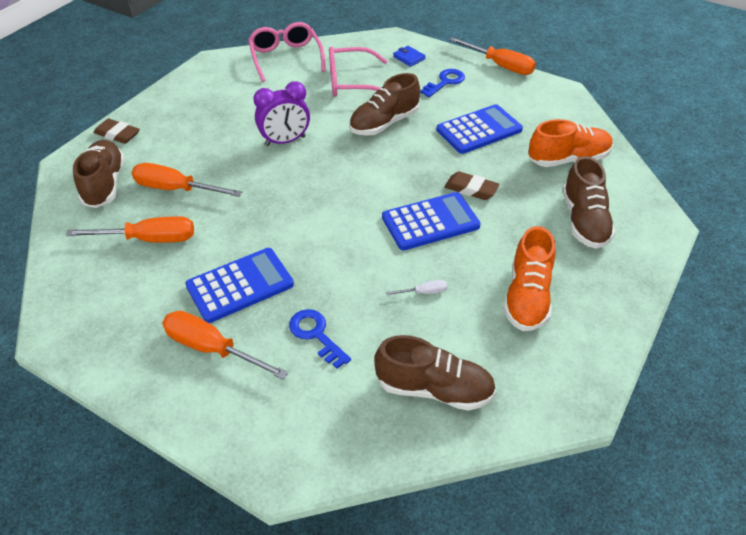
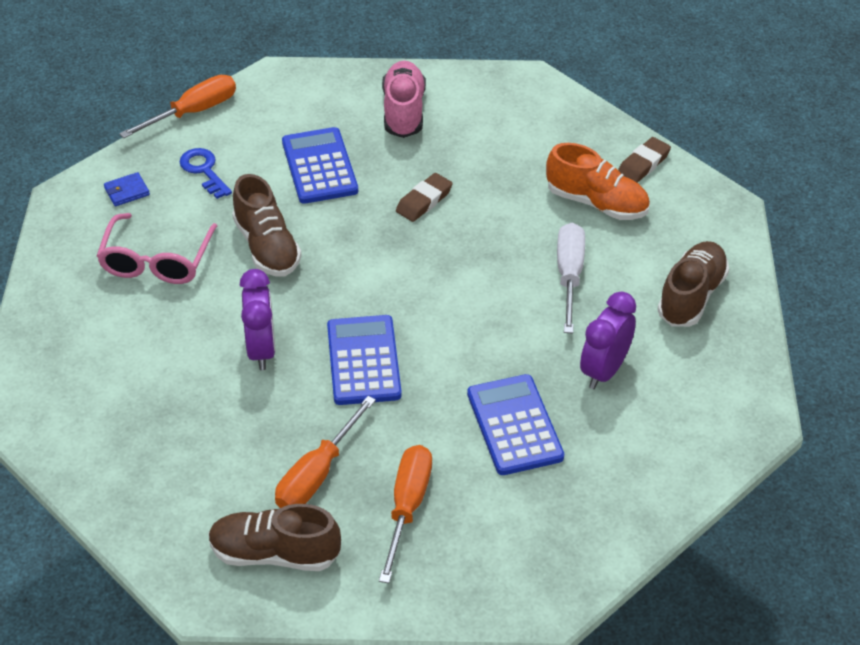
camera: 75 degrees left, 0 degrees up
brown eraser [93,119,140,144] -> brown eraser moved to [618,137,671,183]
orange screwdriver [162,311,288,380] -> none
pink glasses [248,22,326,82] -> none
blue key [289,309,351,369] -> purple clock [580,292,636,389]
blue calculator [382,192,481,251] -> blue calculator moved to [327,315,402,405]
white screwdriver [386,280,447,295] -> white screwdriver [557,222,585,333], size x2.16
orange shoe [529,119,613,167] -> pink shoe [382,61,426,138]
brown shoe [562,156,616,249] -> none

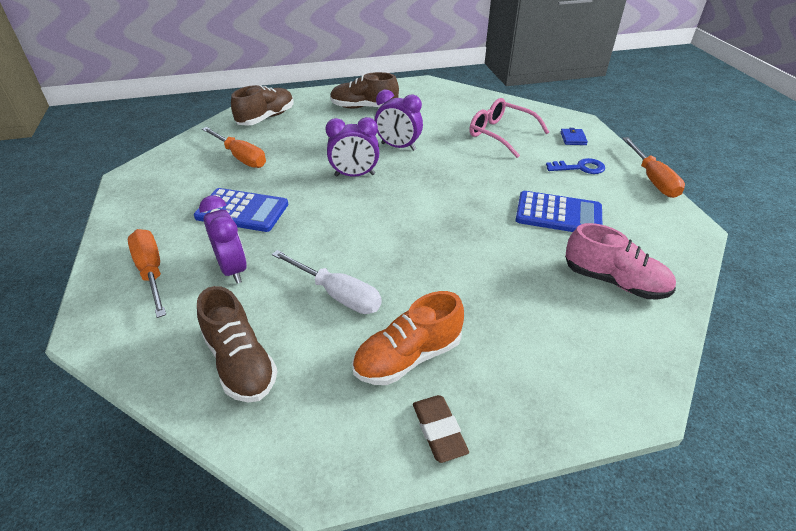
camera: 120 degrees right, 5 degrees down
brown shoe [232,174,302,276] -> brown shoe moved to [330,72,399,108]
orange screwdriver [275,396,376,508] -> orange screwdriver moved to [128,229,166,318]
blue calculator [327,315,402,405] -> purple clock [325,117,379,177]
brown eraser [396,173,453,222] -> none

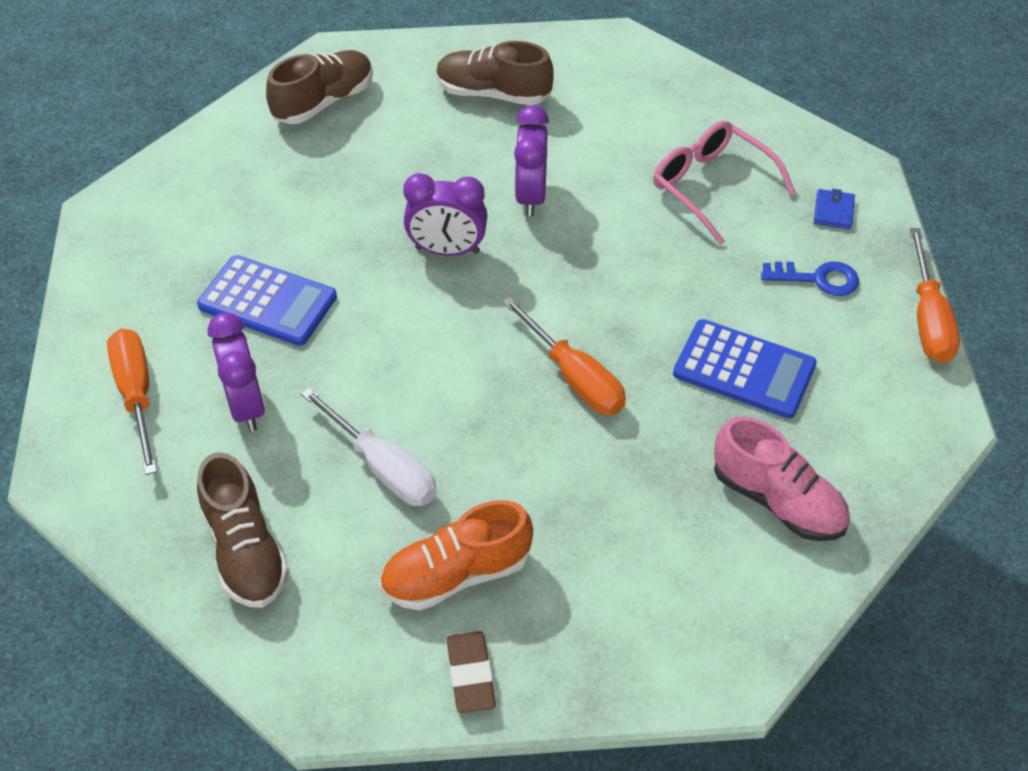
camera: 10 degrees right, 10 degrees up
orange screwdriver [202,127,266,168] -> orange screwdriver moved to [502,296,626,415]
purple clock [375,90,423,151] -> purple clock turned 60 degrees clockwise [514,105,549,217]

